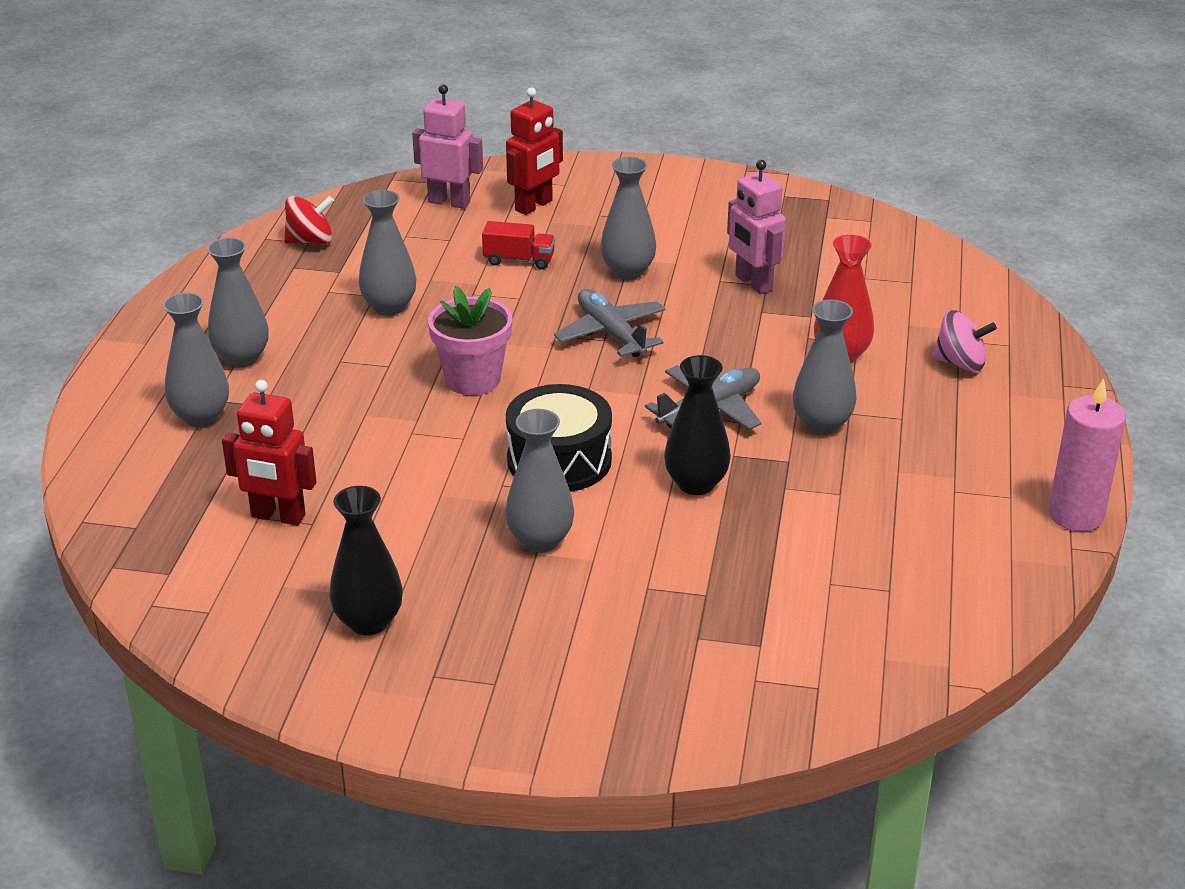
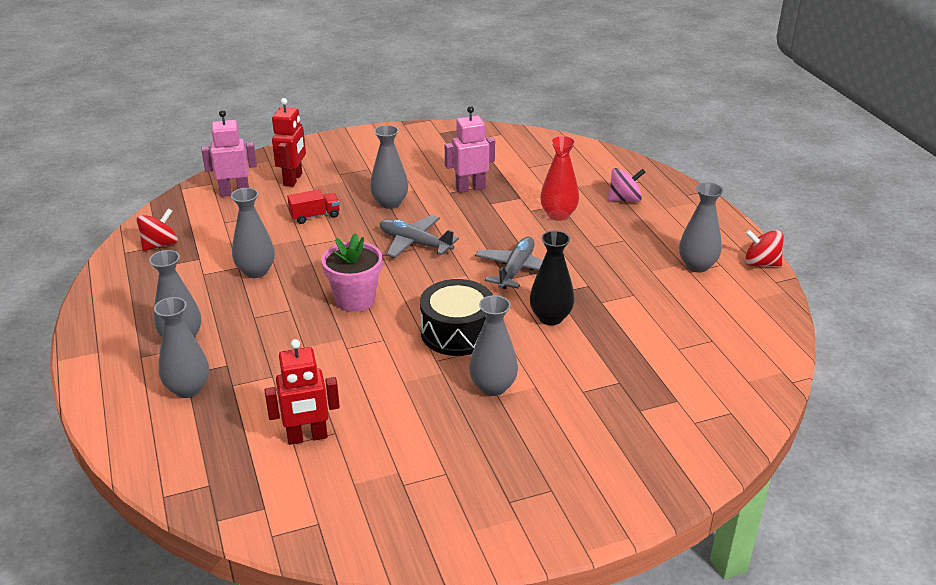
camera: 30 degrees left, 0 degrees up
black vase [329,486,403,635] -> none
pink robot [727,160,786,294] -> pink robot turned 135 degrees clockwise [445,106,495,193]
grey vase [793,299,857,435] -> grey vase moved to [679,182,724,272]
pink candle [1048,378,1126,532] -> red spinning top [745,230,784,266]

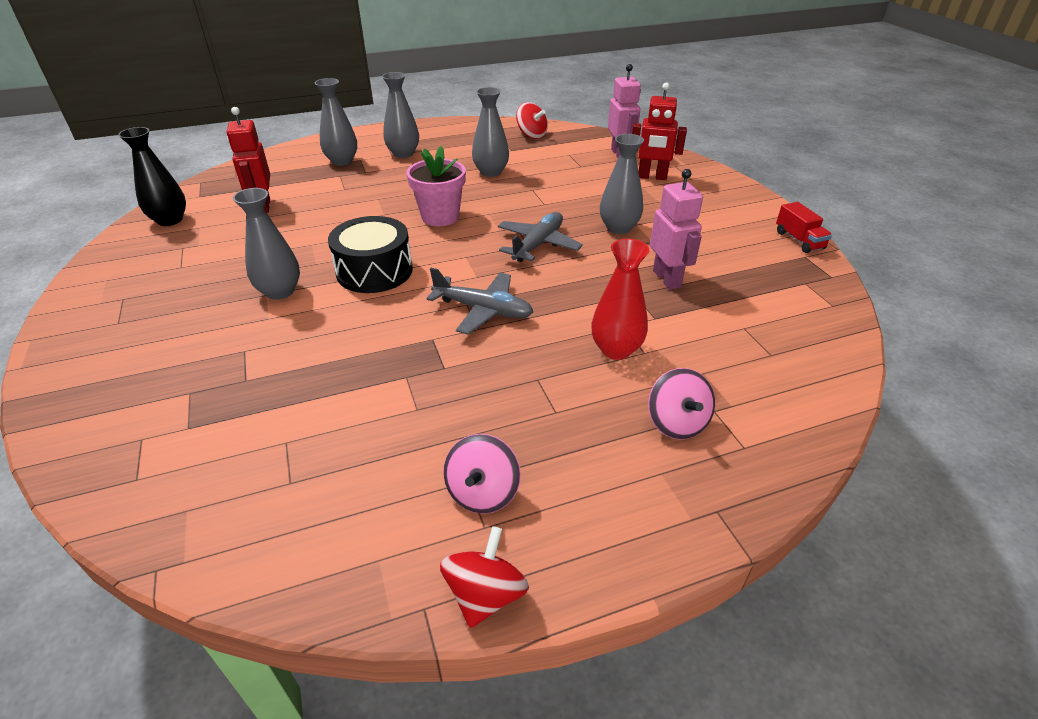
camera: 90 degrees right, 5 degrees up
red truck [287,189,340,224] -> red truck moved to [776,202,832,253]
black vase [530,231,574,325] -> black vase moved to [118,127,186,226]
grey vase [679,182,724,272] -> pink spinning top [443,434,521,514]

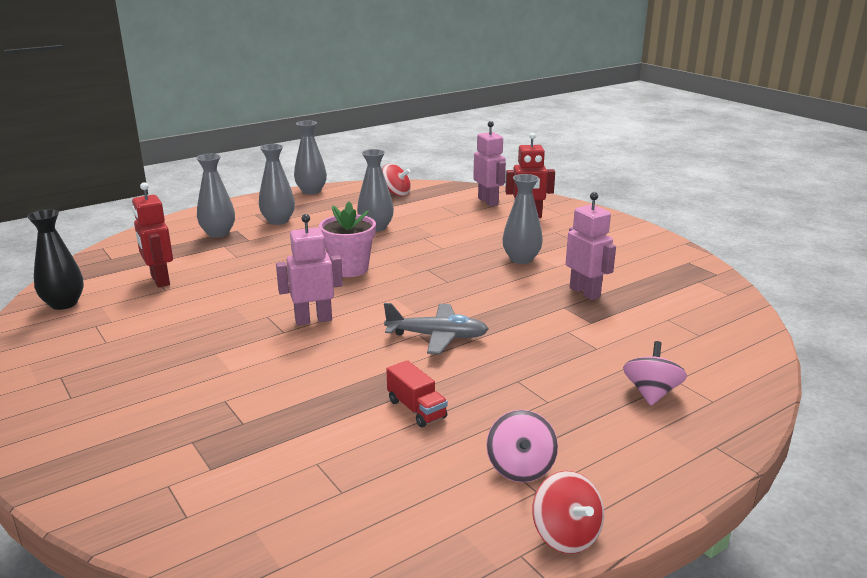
camera: 15 degrees left, 15 degrees down
grey vase [233,188,300,300] -> grey vase moved to [294,121,327,195]
black drum [328,216,413,293] -> pink robot [276,214,343,325]
red spinning top [440,526,529,628] -> red spinning top turned 150 degrees clockwise [532,471,604,554]
grey plane [498,212,583,262] -> none
red vase [591,239,650,360] -> none
pink spinning top [648,368,715,440] -> pink spinning top turned 135 degrees counterclockwise [623,341,687,406]
red truck [776,202,832,253] -> red truck moved to [387,360,448,427]

